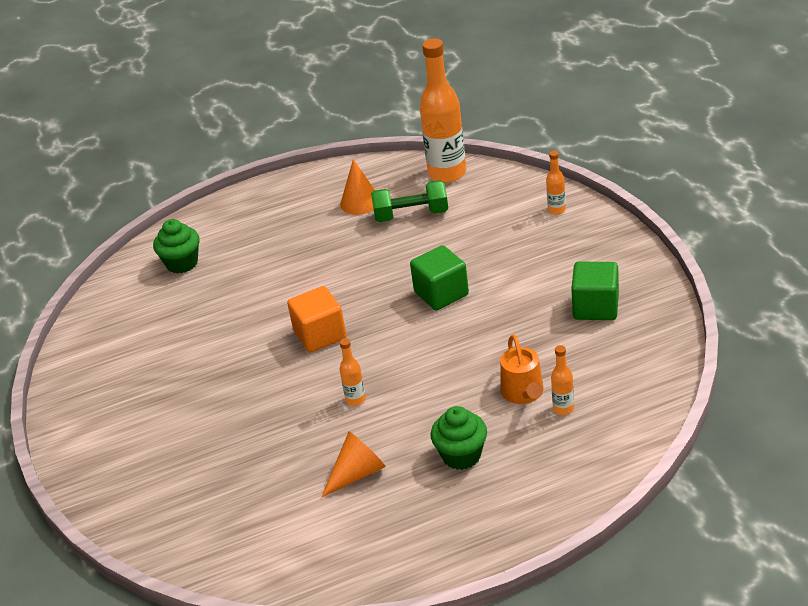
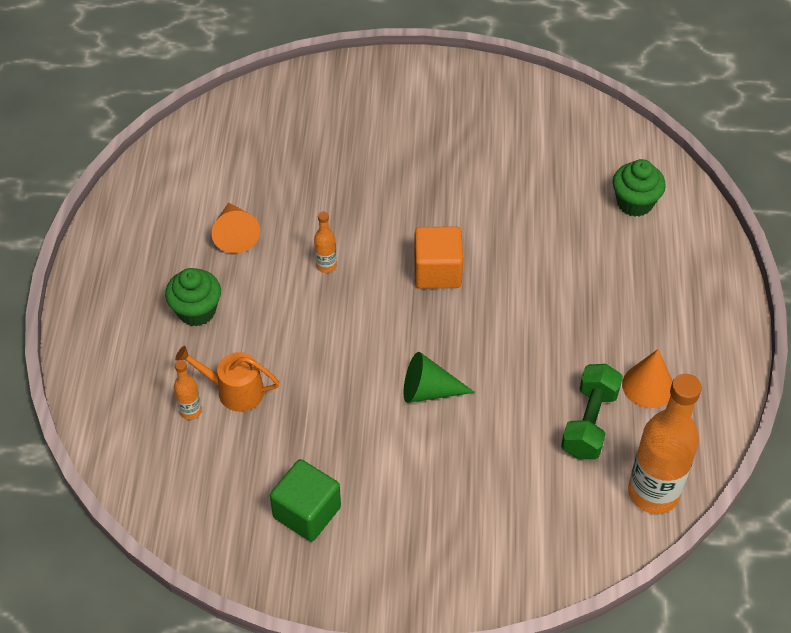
camera: 110 degrees right, 15 degrees up
green cube [410,245,469,310] -> green cone [403,352,475,403]
orange bottle [546,151,566,214] -> none

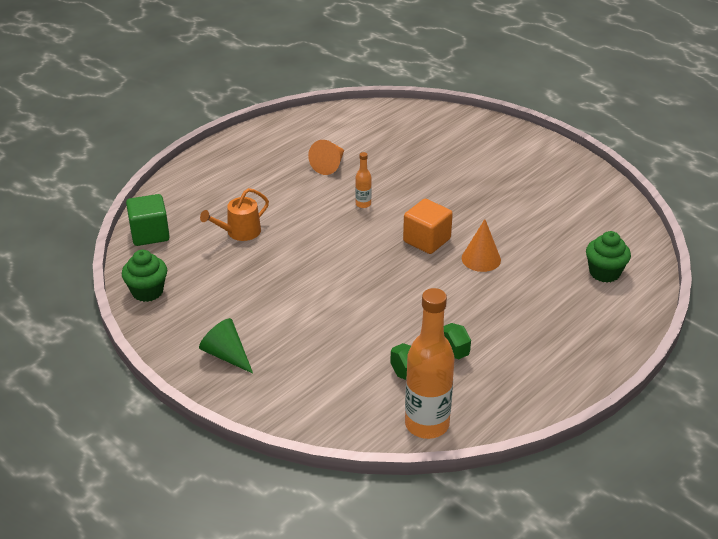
camera: 40 degrees right, 15 degrees down
green cupcake [165,268,221,327] -> green cupcake moved to [122,250,167,302]
orange bottle [174,360,202,420] -> none
orange watering can [175,346,279,412] -> orange watering can turned 90 degrees counterclockwise [200,188,269,241]
green cube [270,459,341,541] -> green cube moved to [126,194,170,246]
green cone [403,352,475,403] -> green cone moved to [199,318,253,374]
orange cone [622,349,673,408] -> orange cone moved to [462,219,501,272]

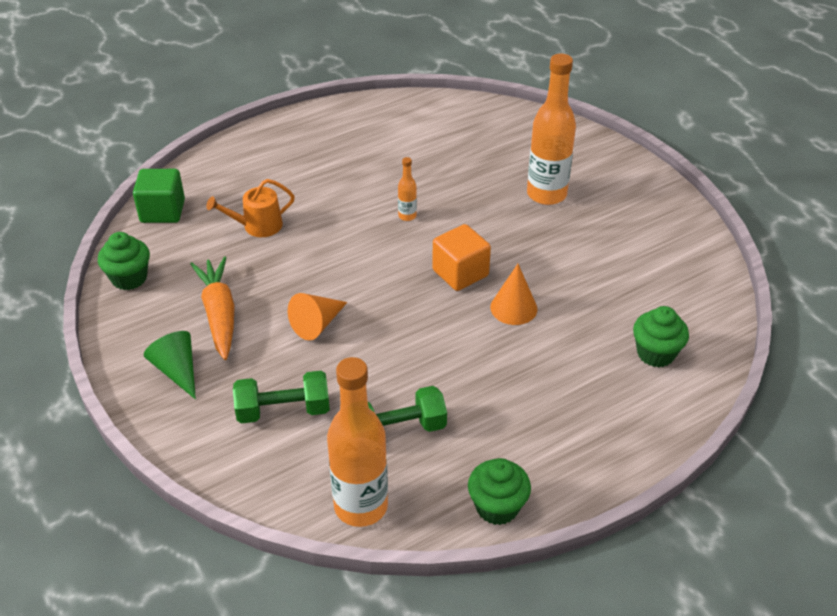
camera: 15 degrees right, 5 degrees up
orange cone [308,140,344,175] -> orange cone moved to [288,293,347,340]
none -> orange carrot [190,257,235,360]
none -> green dumbbell [233,371,330,423]
none -> green cupcake [468,458,531,525]
none -> orange bottle [527,54,576,205]

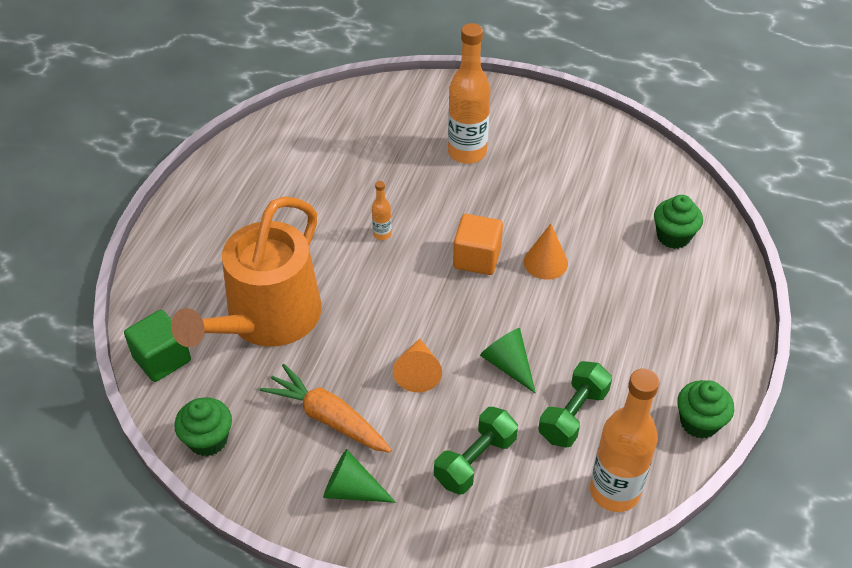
camera: 40 degrees left, 5 degrees up
orange watering can [206,179,295,237] -> orange watering can [171,197,321,347], size x2.29
none -> green cone [480,328,536,394]

